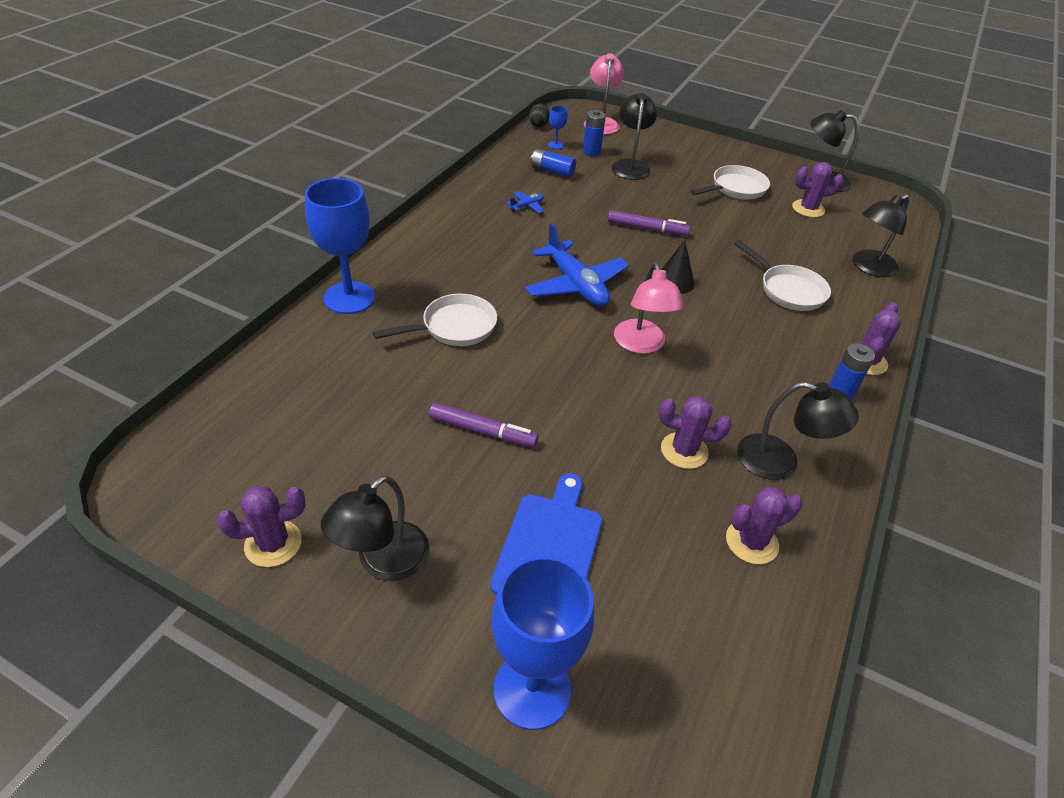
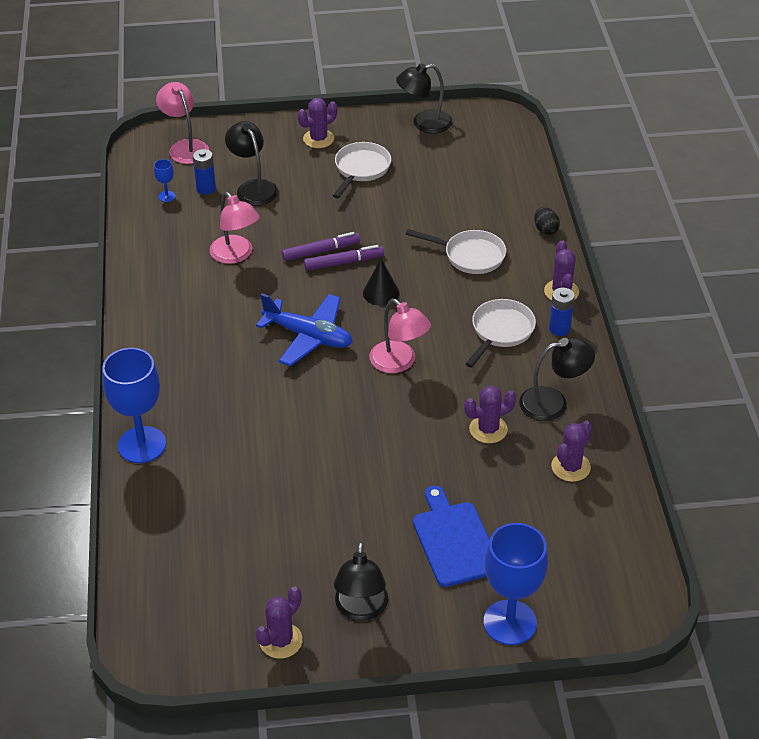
camera: 30 degrees left, 0 degrees up
white pan [373,294,497,346] -> white pan moved to [466,299,536,368]
purple marker [429,403,538,447] -> purple marker moved to [304,245,384,271]
blue plane [507,191,544,213] -> none
black egg [529,103,549,127] -> black egg moved to [534,207,560,235]
blue battery [531,148,576,178] -> none
purple cactus [792,162,844,218] -> purple cactus moved to [298,98,337,148]
black lamp [853,194,909,277] -> none
none -> pink lamp [209,192,260,264]

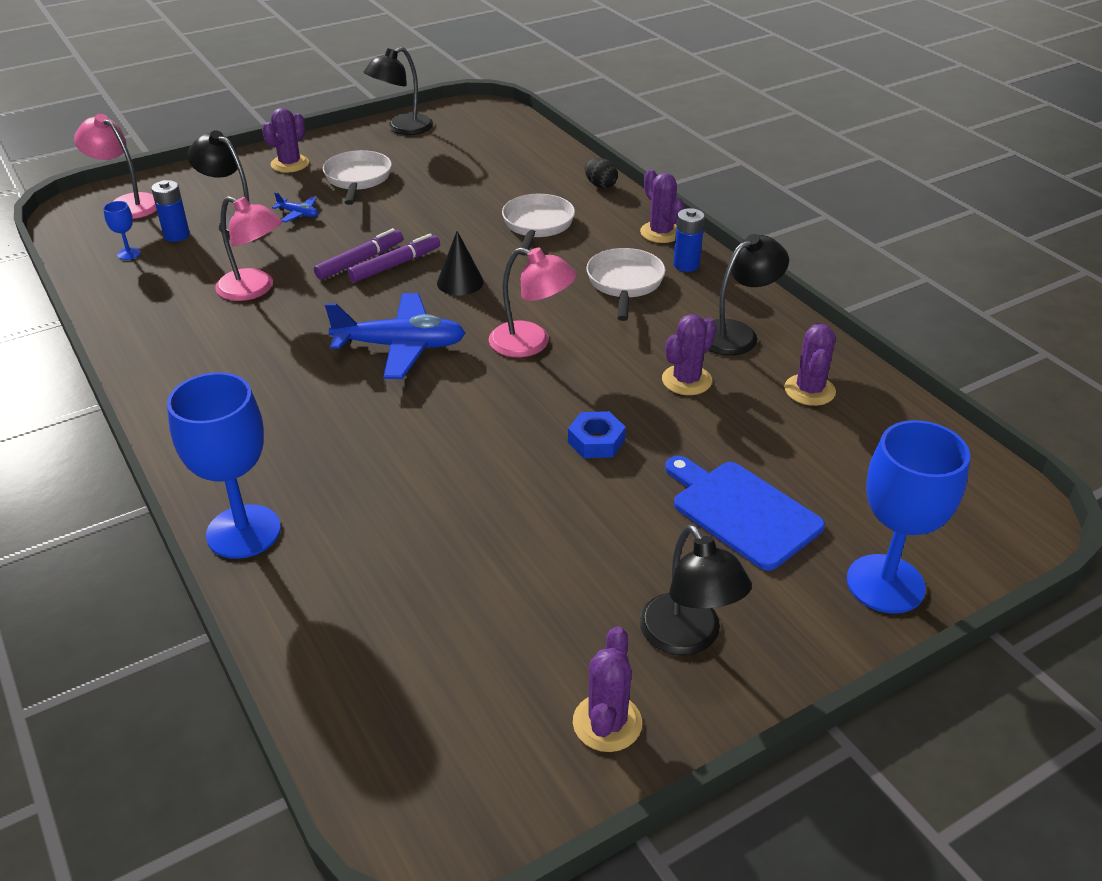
camera: 25 degrees left, 5 degrees down
white pan [406,229,506,274] -> white pan turned 75 degrees counterclockwise [502,194,575,255]
none -> blue plane [272,192,318,222]
none -> blue nut [568,411,626,458]

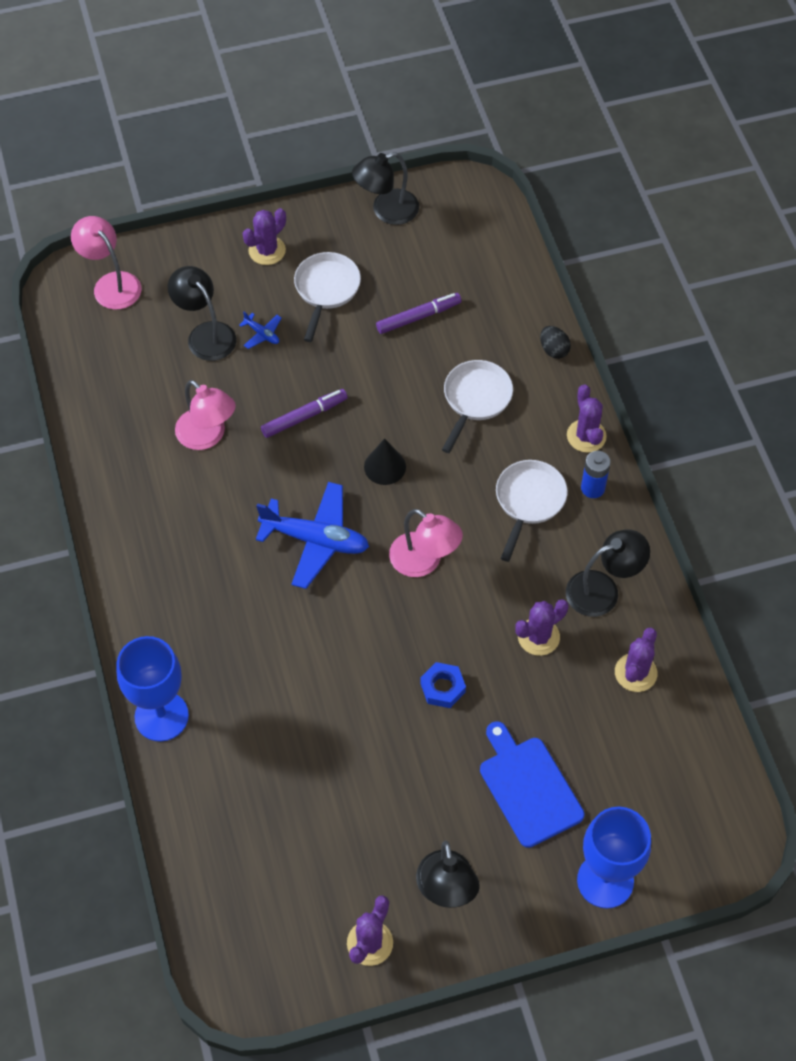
camera: 15 degrees right, 20 degrees up
blue goblet [103,201,141,260] -> none
blue battery [151,180,190,242] -> none
purple marker [348,234,440,282] -> purple marker moved to [376,293,461,334]

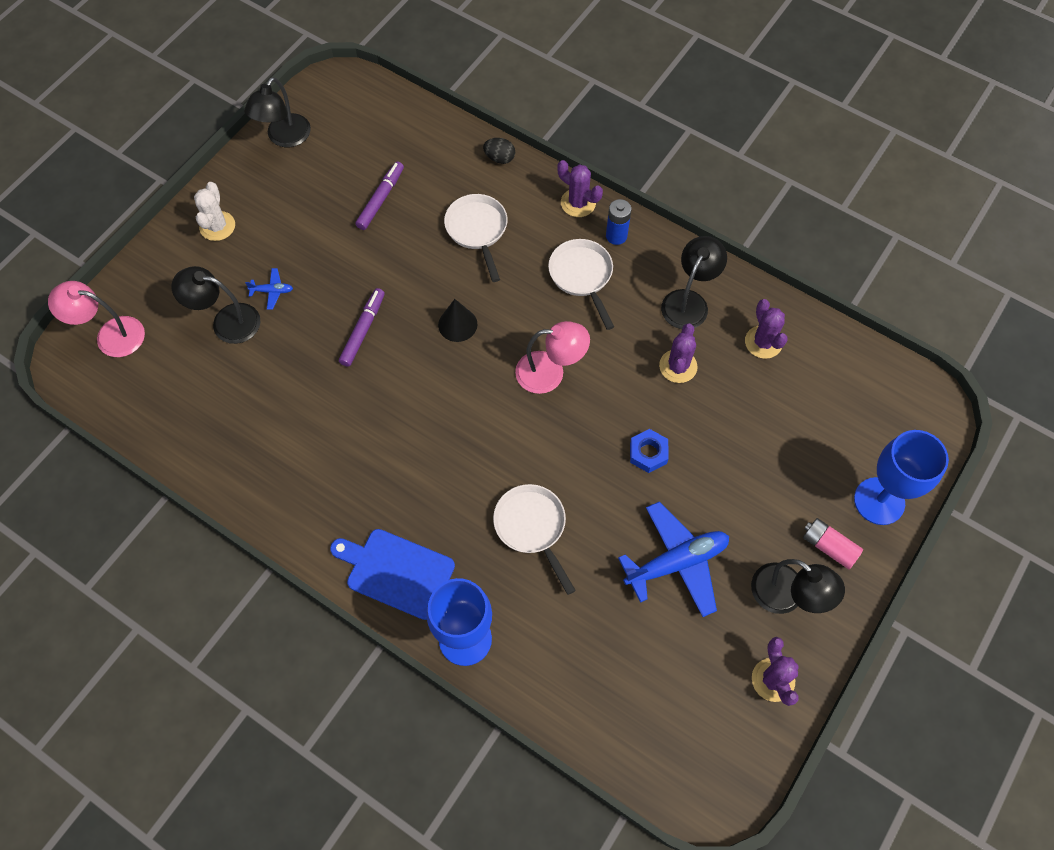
camera: 40 degrees left, 5 degrees up
pink lamp [175,380,236,450] -> none
purple cactus [243,208,286,265] -> white cactus [194,182,235,241]
blue plane [256,482,369,589] -> blue plane moved to [618,501,729,617]
white pan [294,252,361,342] -> white pan moved to [493,484,576,595]
blue cutting board [480,721,585,848] -> blue cutting board moved to [330,529,455,620]
none -> pink battery [803,518,863,569]

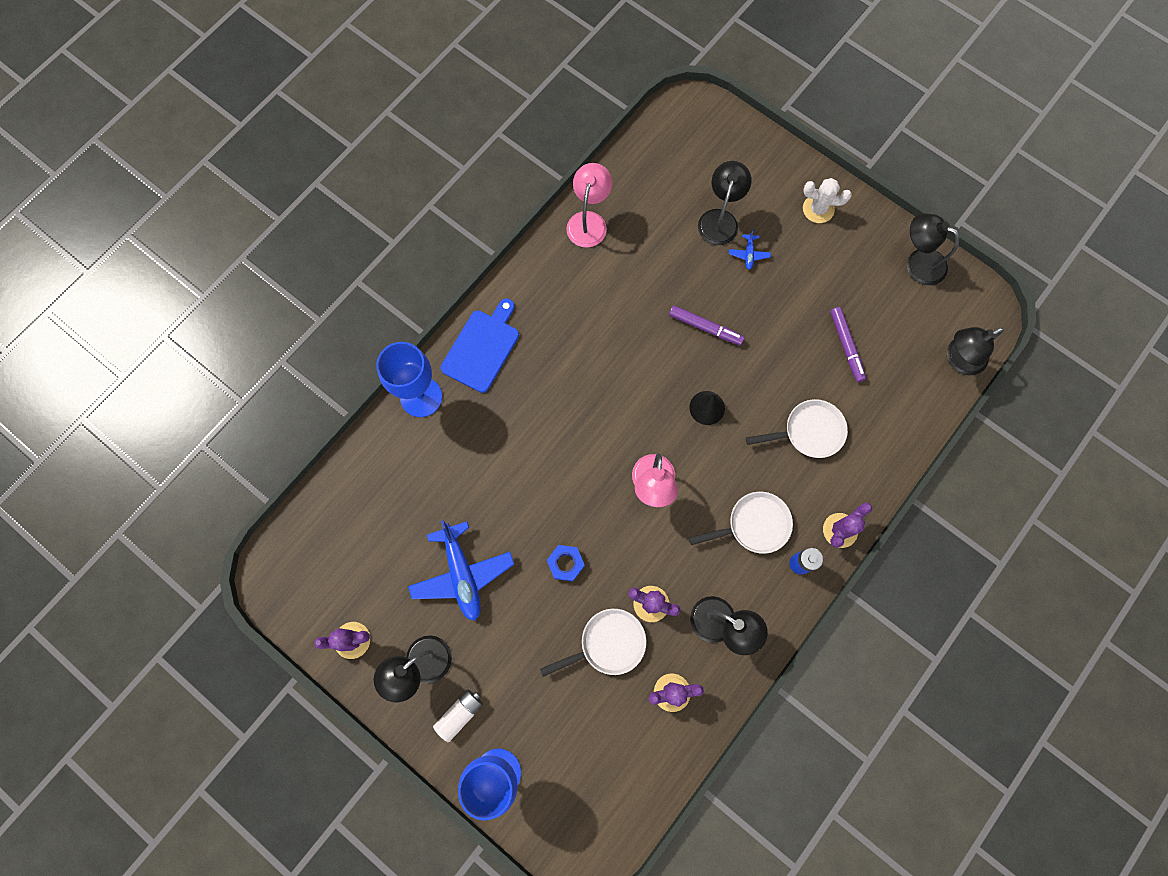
camera: 95 degrees right, 10 degrees up
pink lamp [48,281,145,357] -> pink lamp moved to [566,163,612,248]
purple marker [355,161,404,230] -> purple marker turned 45 degrees clockwise [830,307,866,382]
black egg [483,138,515,164] -> none
white pan [493,484,576,595] -> white pan moved to [540,609,646,677]
pink battery [803,518,863,569] -> white battery [433,690,483,742]
none -> black lamp [947,327,1004,375]

